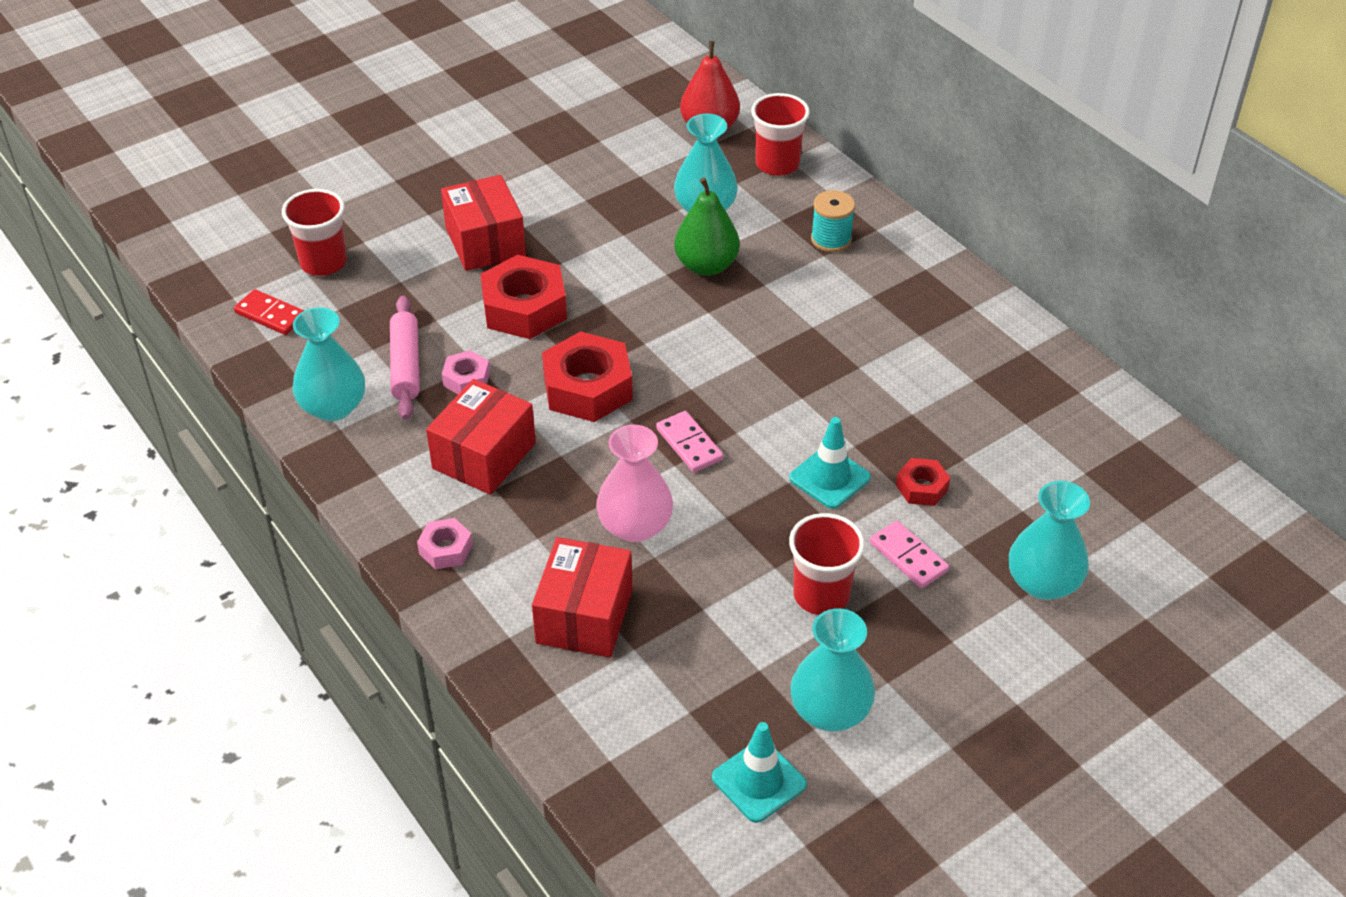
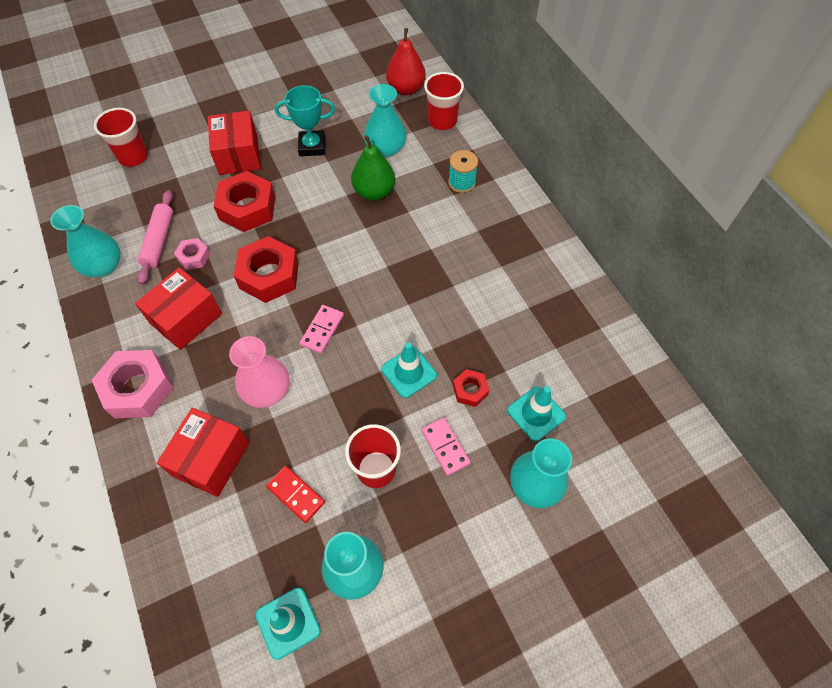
camera: 10 degrees right, 15 degrees up
red domino [234,289,304,335] -> red domino moved to [266,466,325,523]
pink nut [417,518,473,570] -> pink nut [92,350,174,418], size x1.94
pink domino [656,411,723,472] -> pink domino turned 45 degrees clockwise [300,305,344,354]
none -> turquoise trophy [275,85,335,156]
none -> turquoise traffic cone [507,386,566,441]

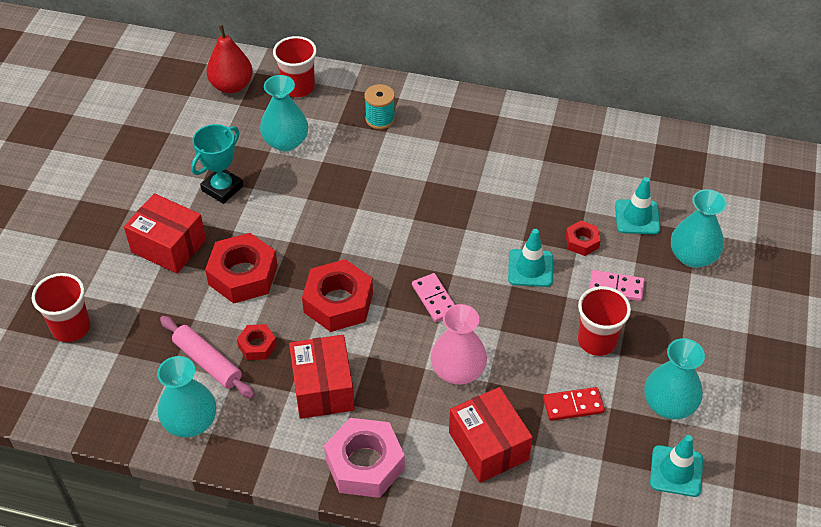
camera: 50 degrees left, 10 degrees down
pink nut [174,238,210,270] -> red nut [237,324,277,360]
green pear [351,135,395,200] -> none

